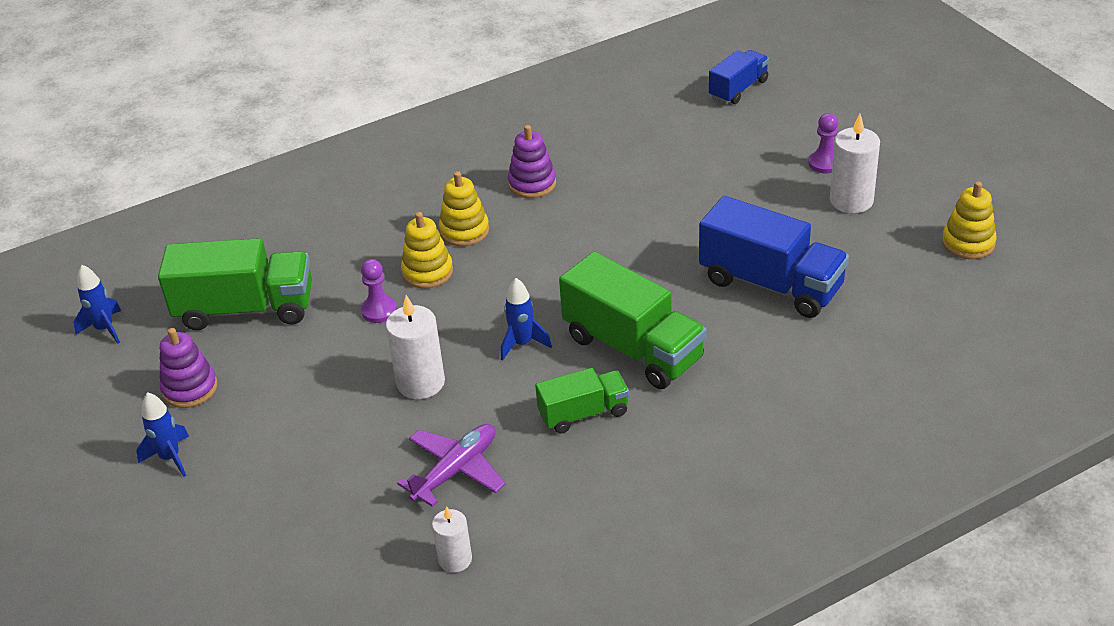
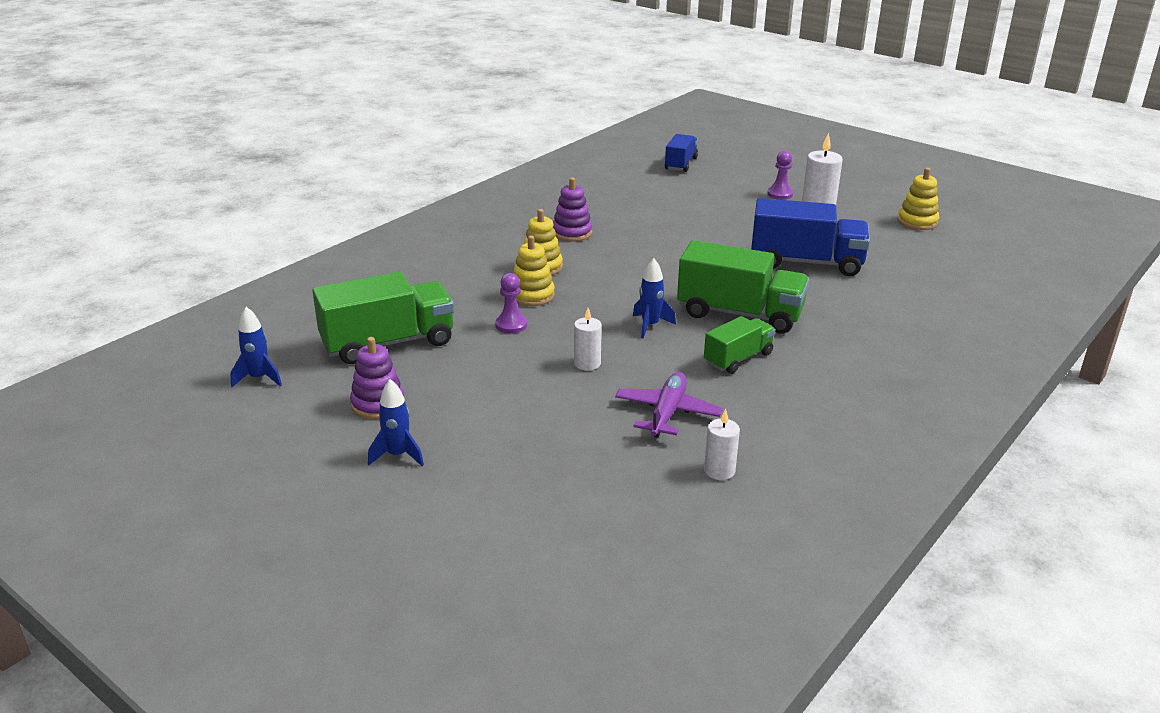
camera: 25 degrees left, 10 degrees down
white candle [386,295,445,399] -> white candle [574,308,602,370], size x0.62

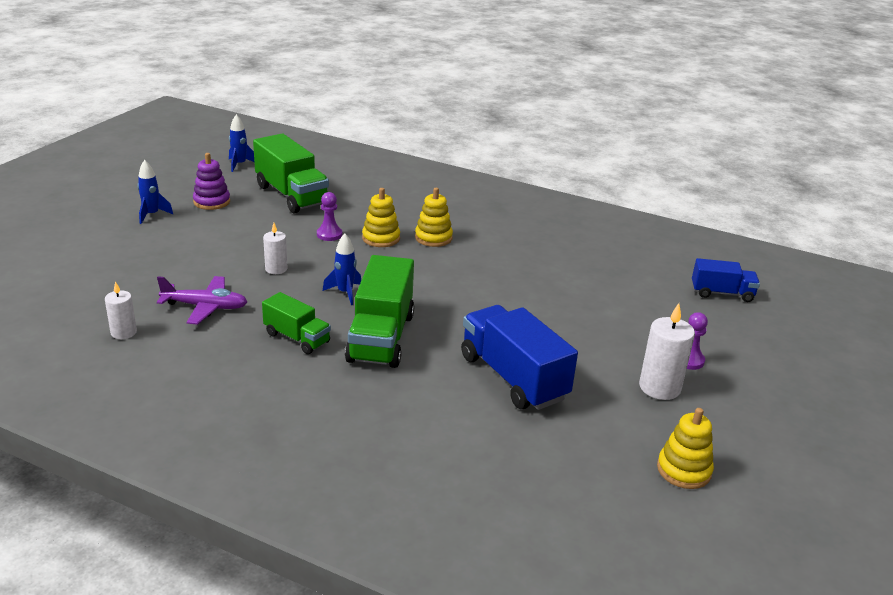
camera: 75 degrees right, 0 degrees up
purple stacking toy [553,178,592,241] -> none
blue truck [751,198,870,276] -> blue truck turned 150 degrees clockwise [461,305,578,410]

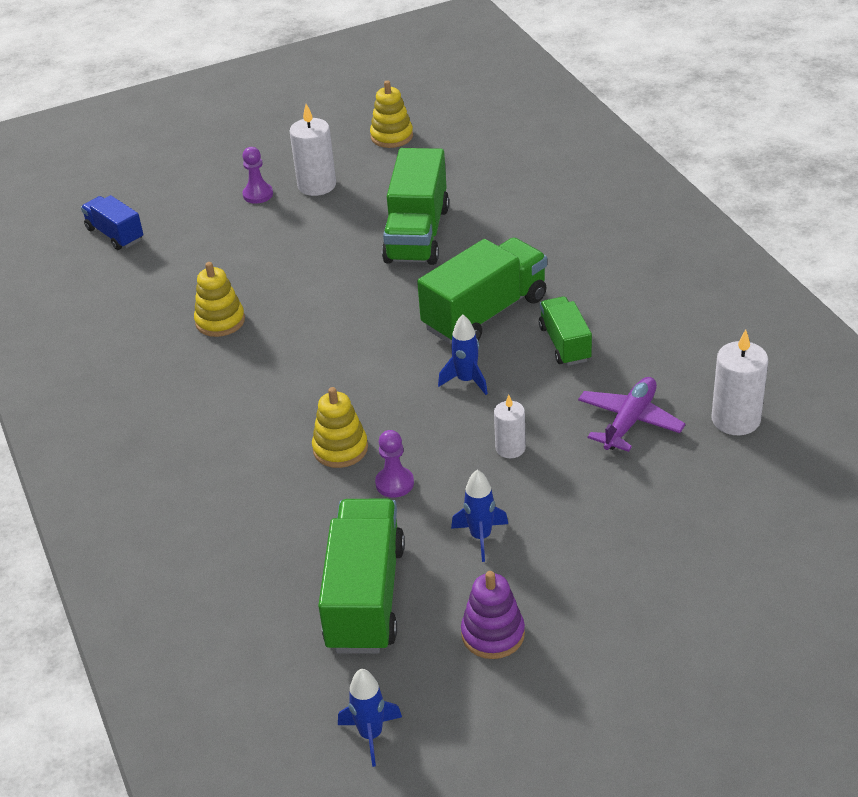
camera: 135 degrees left, 10 degrees up
white candle [105,281,137,339] -> white candle [712,329,768,435], size x1.62
blue rocket [137,160,173,224] -> blue rocket moved to [451,470,508,562]
purple plane [157,276,247,325] -> purple plane turned 75 degrees clockwise [578,377,686,452]
yellow stacking toy [415,188,453,247] -> yellow stacking toy moved to [194,262,245,337]
blue truck [461,305,578,410] -> green truck [382,148,449,265]

